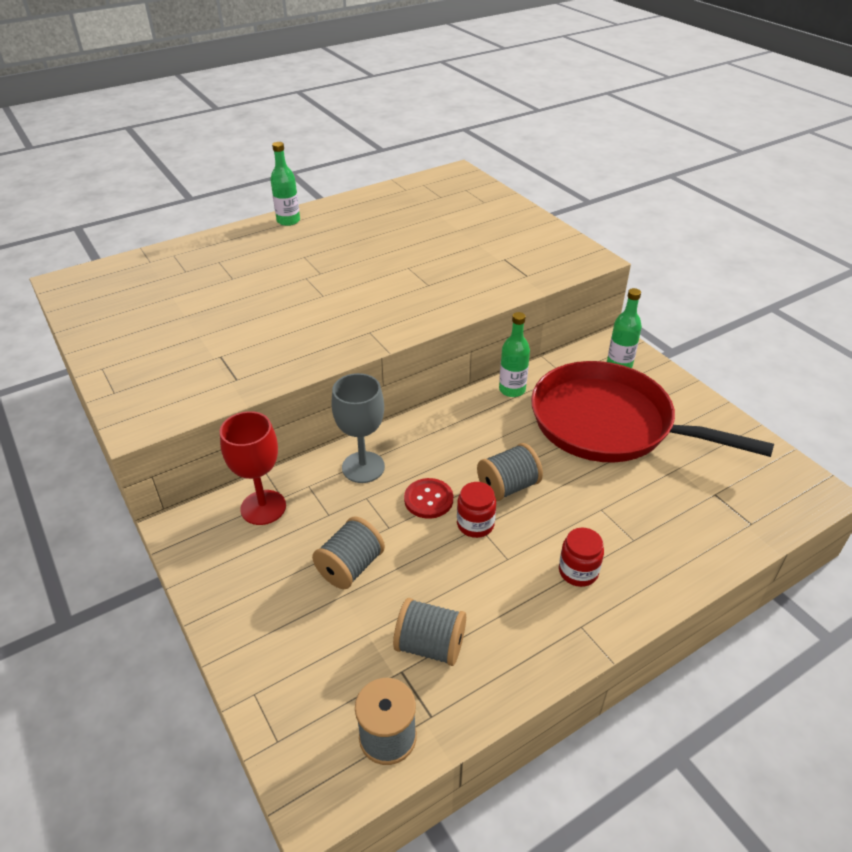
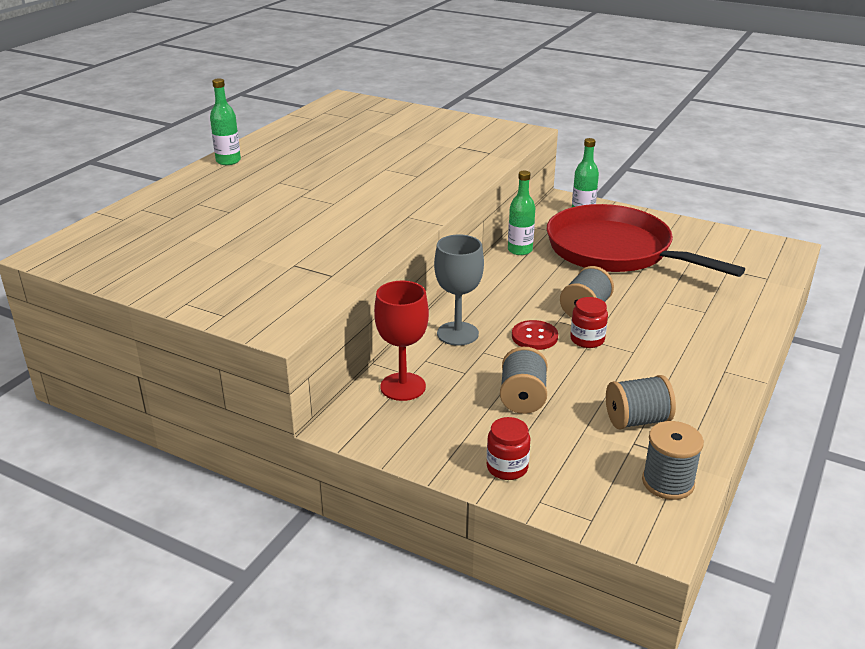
camera: 30 degrees left, 10 degrees down
red pan [531,361,774,462] -> red pan turned 45 degrees clockwise [547,204,745,277]
red jar [559,528,604,587] -> red jar moved to [487,417,530,480]

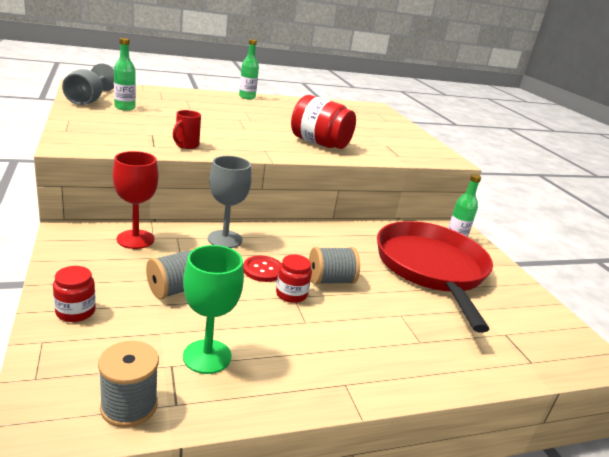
camera: 40 degrees right, 5 degrees down
green bottle [508,171,535,255] -> green bottle moved to [114,38,136,111]
grey spool [606,375,676,430] -> green goblet [183,245,244,374]
none -> grey goblet [62,63,114,105]
none -> red mug [173,110,201,149]
none -> red jar [291,95,356,149]

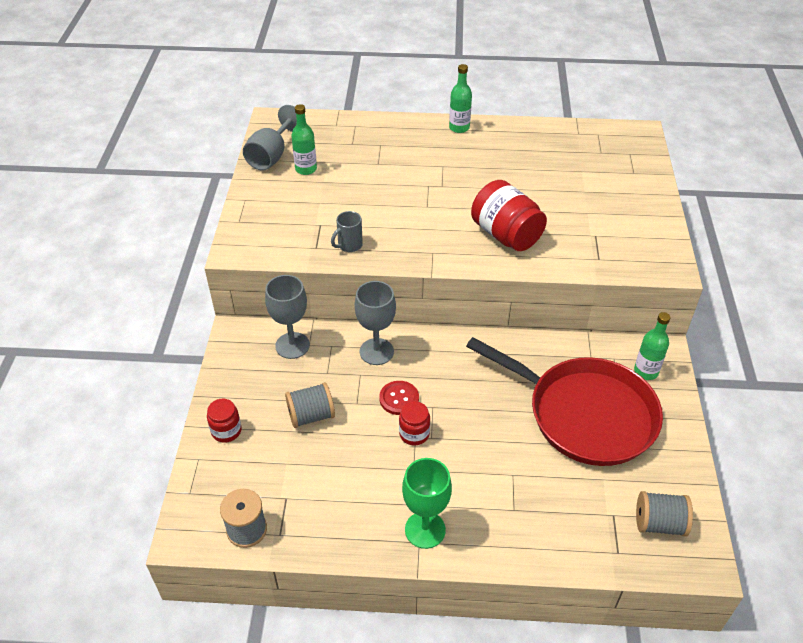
camera: 25 degrees right, 20 degrees up
red goblet [113,151,158,249] -> grey goblet [265,275,310,359]
red mug [173,110,201,149] -> grey mug [331,211,363,252]
green goblet [183,245,244,374] -> green goblet moved to [402,458,452,549]
grey spool [309,247,360,285] -> grey spool moved to [636,491,693,537]
red pan [377,221,493,333] -> red pan turned 105 degrees clockwise [466,337,663,466]

